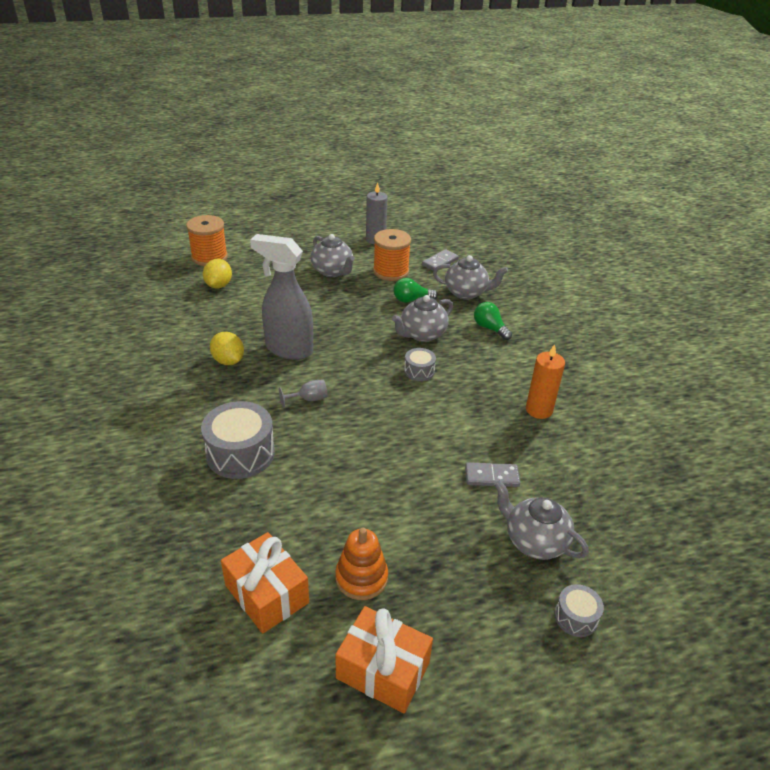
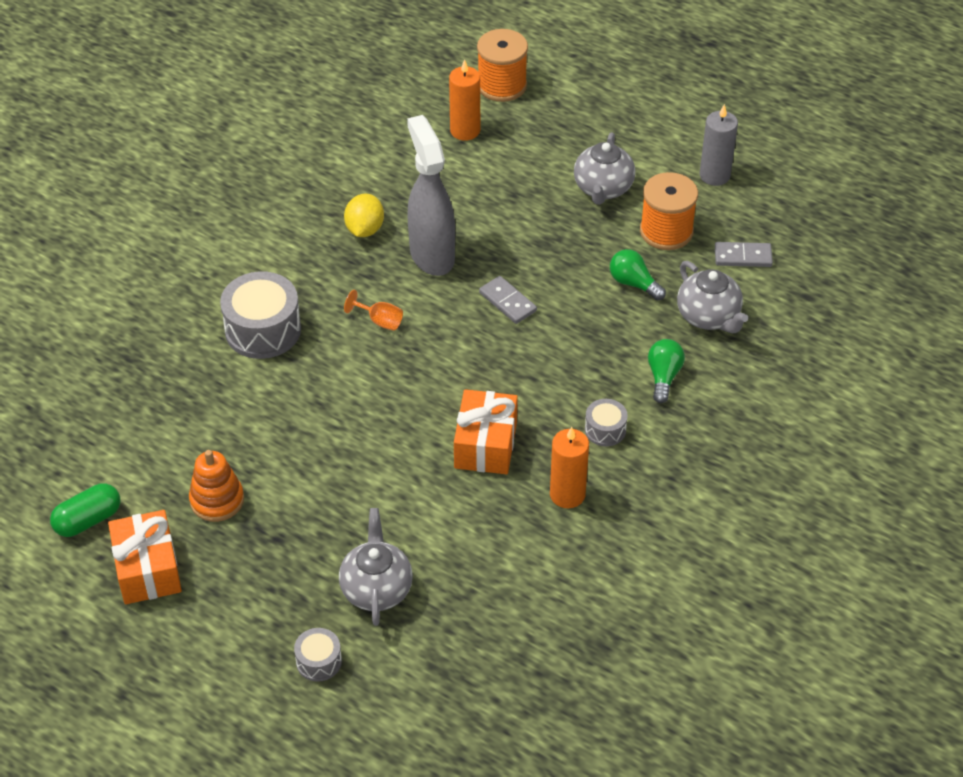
camera: 50 degrees right, 10 degrees up
yellow lemon [203,259,232,289] -> orange candle [449,59,480,141]
orange gift [221,532,309,634] -> orange gift moved to [454,389,518,474]
grey goblet [279,379,328,408] -> orange goblet [344,290,403,331]
grey teapot [391,295,453,342] -> none
grey drum [404,348,436,381] -> grey drum moved to [585,399,628,446]
grey domino [465,462,520,487] -> grey domino moved to [479,276,537,324]
none -> green capsule [50,483,121,537]

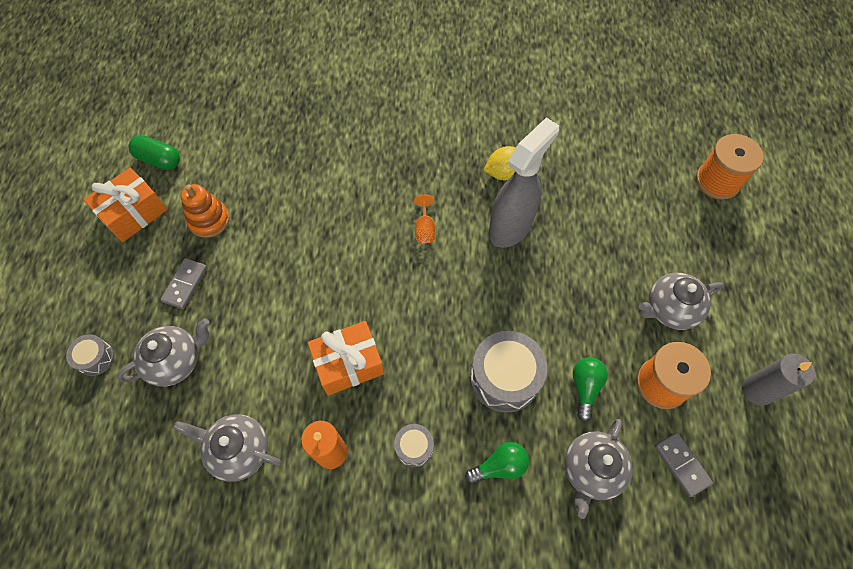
camera: 60 degrees right, 15 degrees up
grey drum [220,271,301,359] -> grey drum moved to [470,331,547,413]
orange candle [449,59,480,141] -> none
grey domino [479,276,537,324] -> grey domino moved to [160,258,207,309]
none -> grey teapot [173,414,281,482]

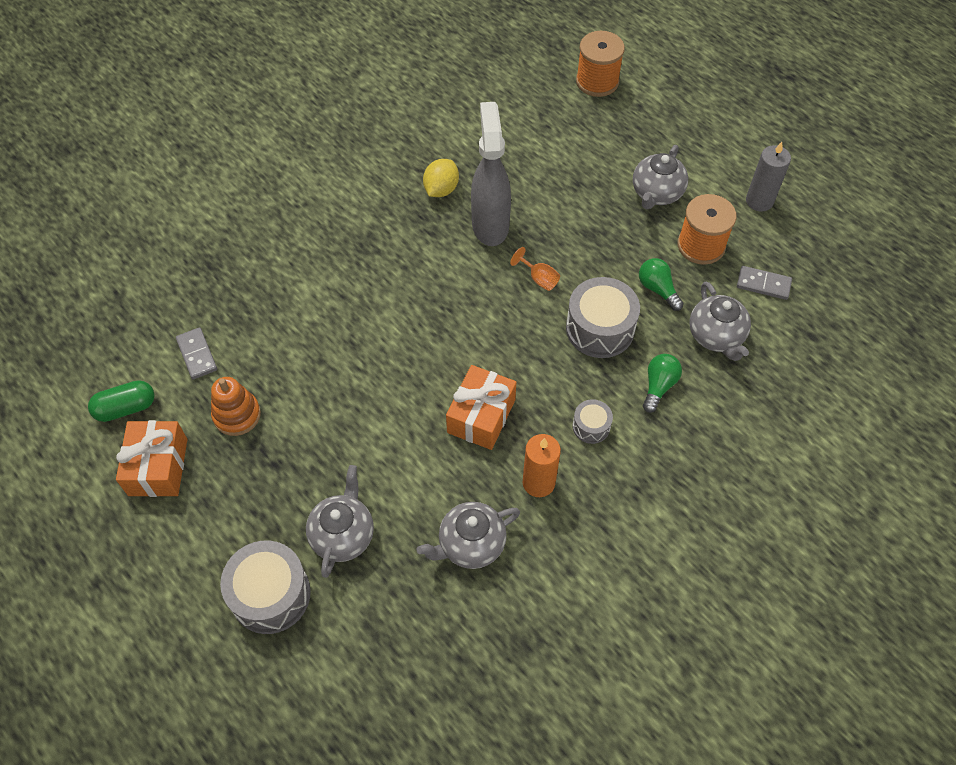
camera: 45 degrees left, 5 degrees down
grey drum [66,334,114,376] -> grey drum [220,540,311,634], size x1.92
grey domino [160,258,207,309] -> grey domino moved to [176,327,217,379]
orange goblet [414,194,436,244] -> orange goblet moved to [510,247,560,291]

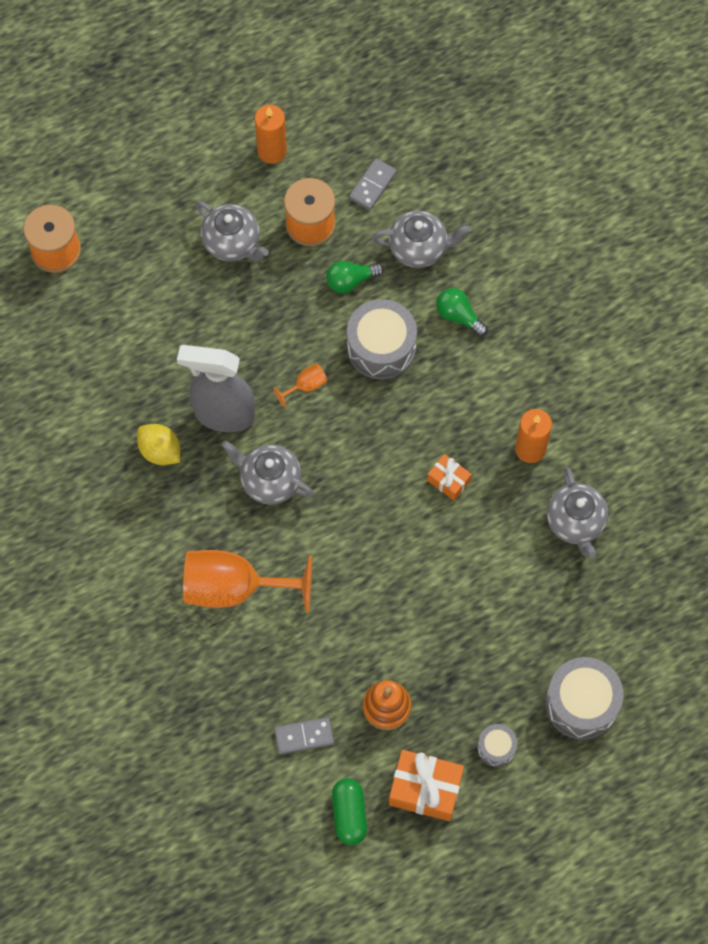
camera: 75 degrees left, 10 degrees up
grey teapot [306,465,374,578] -> grey teapot moved to [221,440,314,505]
orange gift [446,365,517,450] -> orange gift [427,454,472,501], size x0.57
grey drum [572,399,613,444] -> grey drum moved to [477,724,517,767]
grey candle [746,142,791,212] -> orange candle [255,105,287,164]
none -> orange goblet [183,550,312,613]

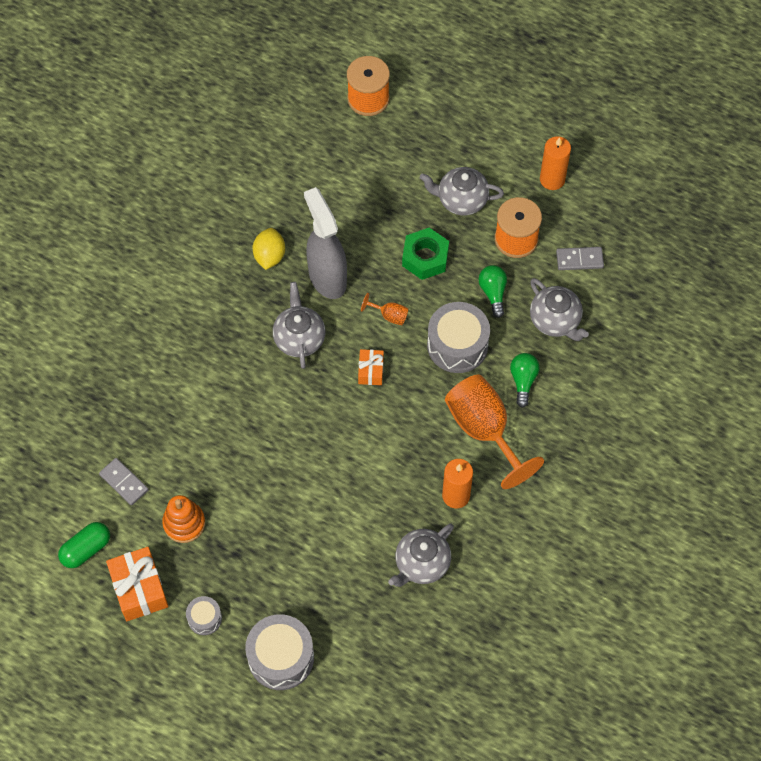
camera: 55 degrees right, 5 degrees down
orange goblet [183,550,312,613] -> orange goblet moved to [445,374,544,489]
grey teapot [195,201,269,261] -> grey teapot turned 90 degrees clockwise [420,167,504,215]
green light bulb [326,261,384,293] -> green light bulb turned 45 degrees clockwise [479,265,507,318]
orange gift [427,454,472,501] -> orange gift moved to [358,349,384,385]
none -> green nut [402,228,449,280]

